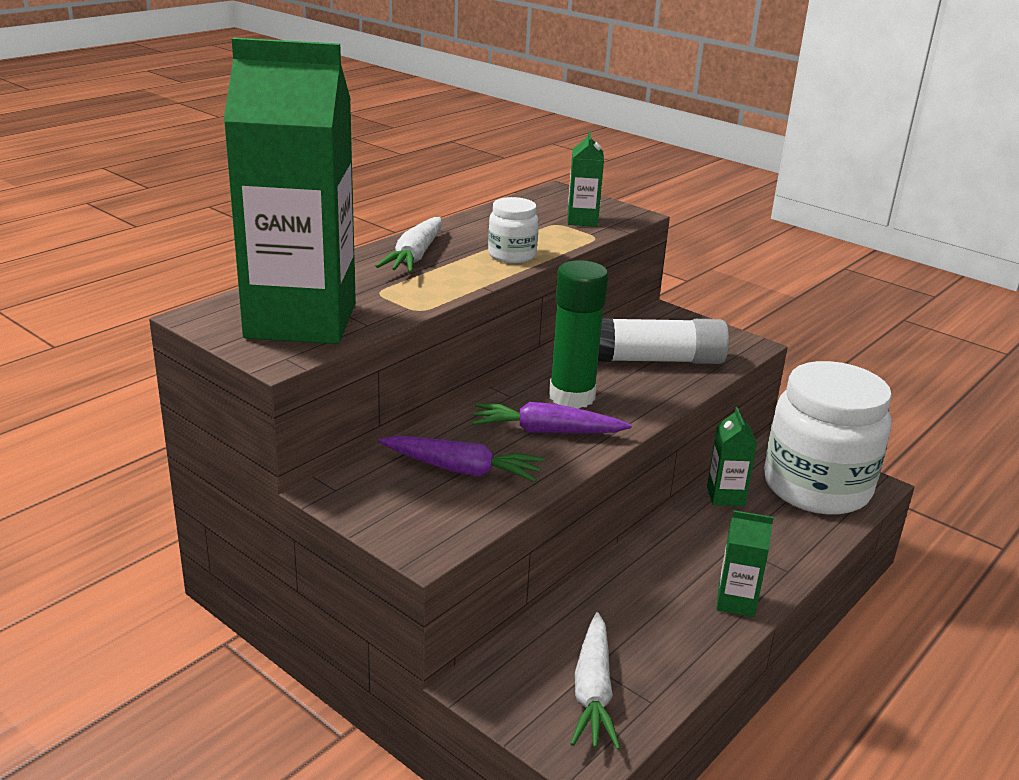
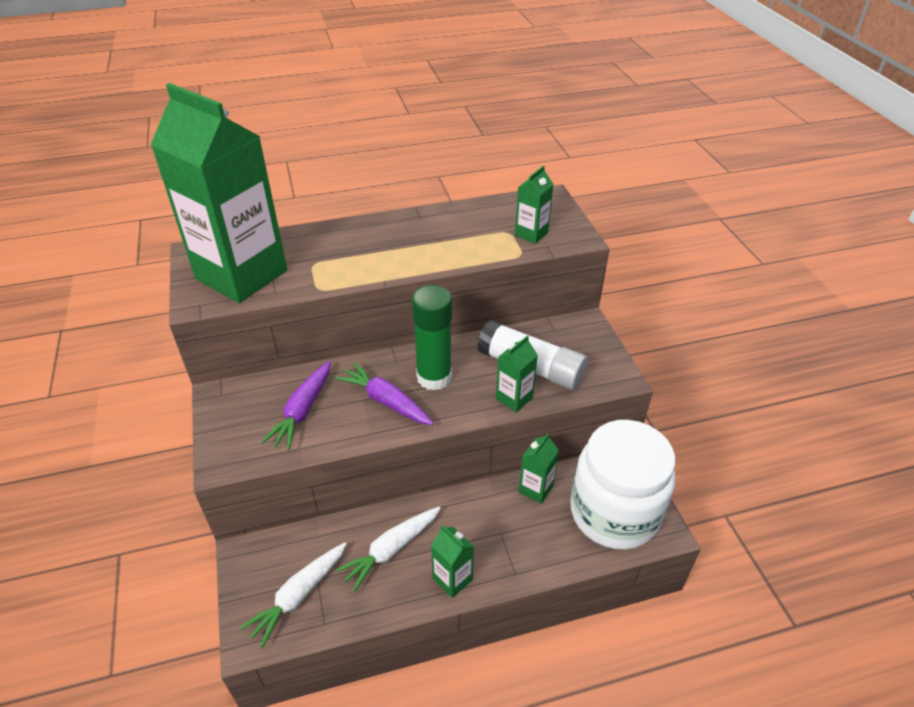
camera: 35 degrees right, 15 degrees up
white carrot [376,217,442,273] -> white carrot moved to [335,507,441,592]
purple carrot [379,436,545,482] -> purple carrot turned 60 degrees clockwise [261,361,331,450]
white jar [488,197,539,263] -> none
none -> green carton [496,335,538,412]

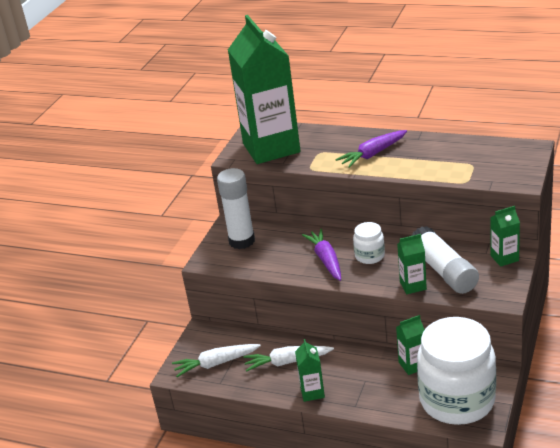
camera: 40 degrees right, 10 degrees down
purple carrot [261,361,331,450] -> purple carrot moved to [335,130,407,168]
green glue stick [412,285,452,391] -> white jar [353,222,385,264]
green carton [515,165,554,244] -> green carton moved to [490,206,520,267]
none -> white glue stick [217,168,255,249]

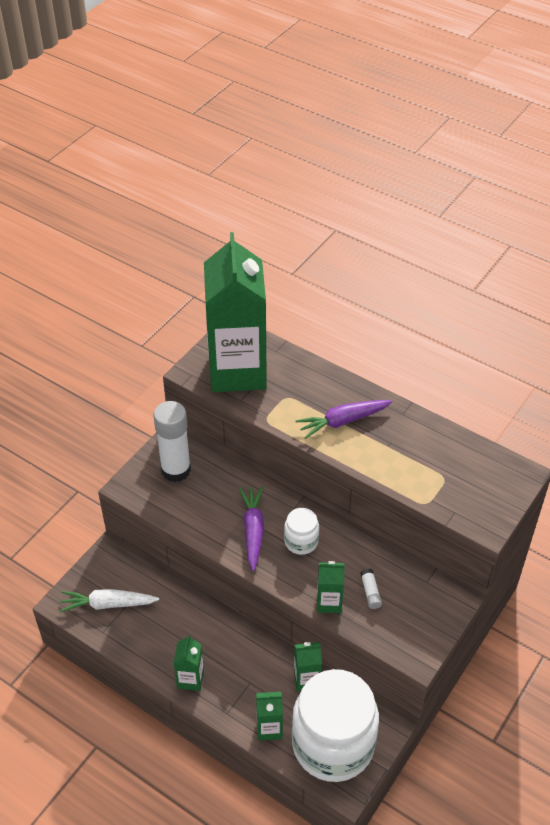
camera: 10 degrees right, 15 degrees up
white carrot [243,346,334,372] -> none
white glue stick [411,226,479,294] -> white glue stick [361,569,382,609], size x0.41
green carton [490,206,520,267] -> green carton moved to [256,692,283,741]

